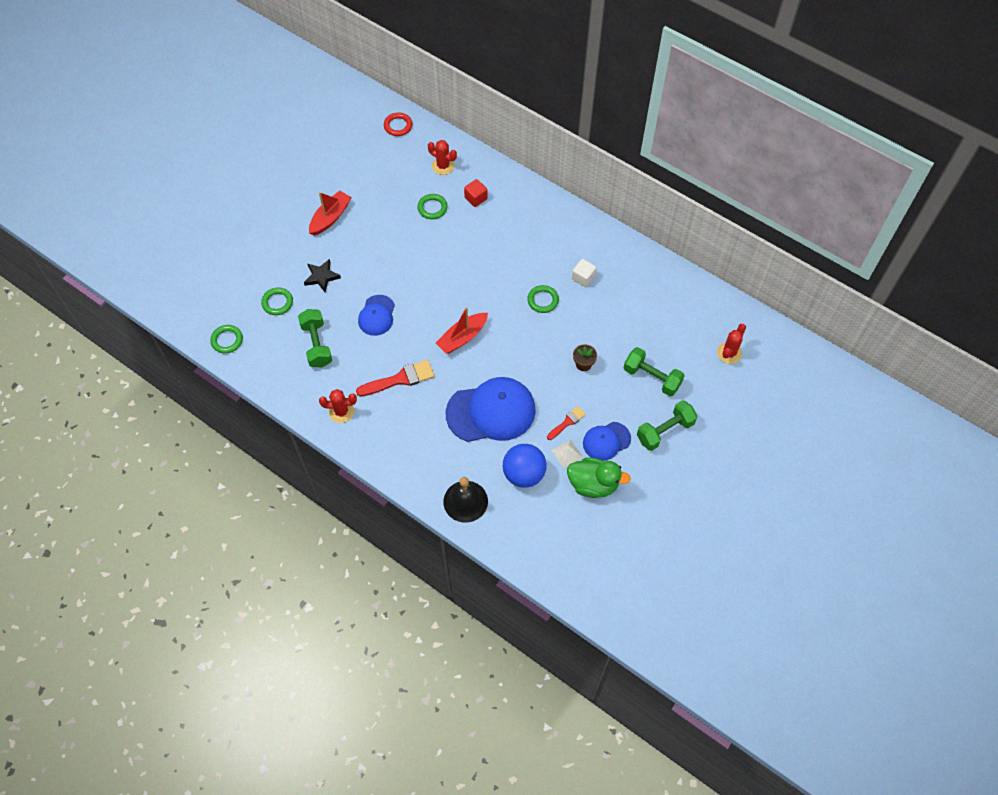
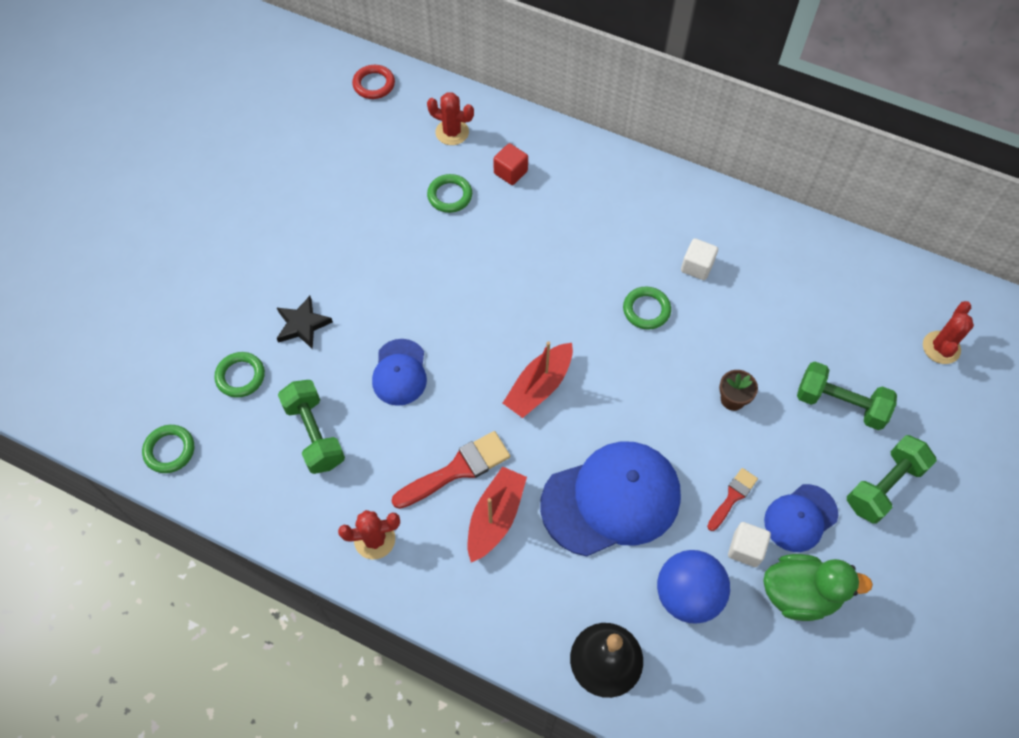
camera: 10 degrees left, 0 degrees up
red boat [309,191,352,236] -> red boat moved to [467,467,527,563]
white pyramid [551,439,583,468] -> white cube [728,522,771,567]

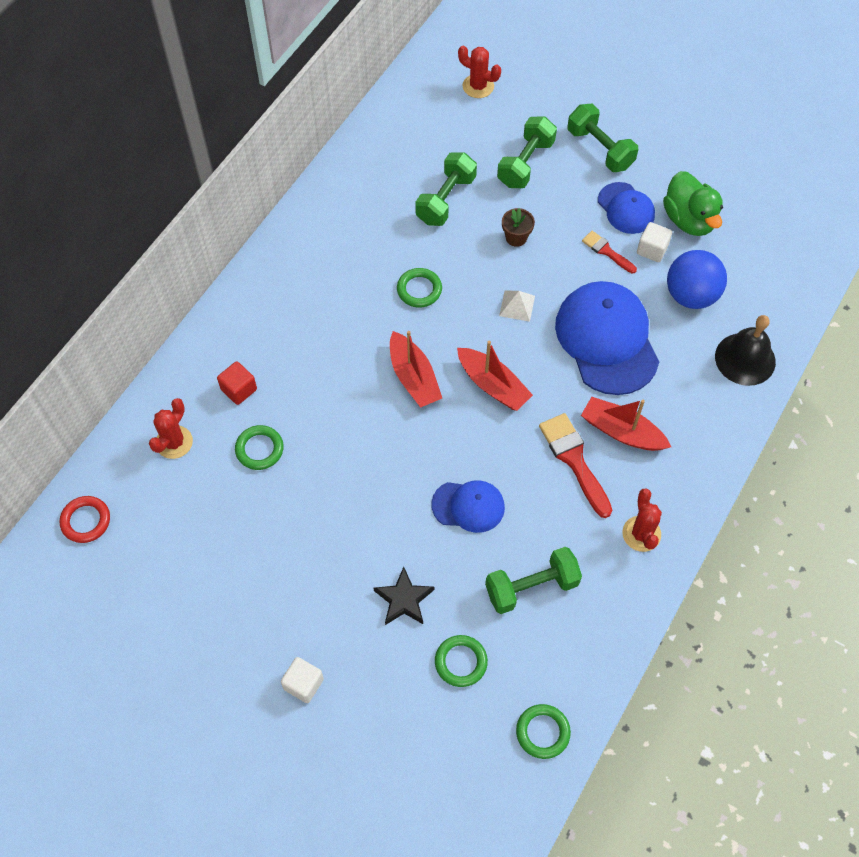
camera: 85 degrees left, 0 degrees up
white cube [681,238,718,280] -> white cube moved to [281,657,324,703]
green duck [763,554,873,621] -> green duck turned 150 degrees clockwise [663,171,723,236]
none -> red boat [390,331,442,408]
none -> green dumbbell [415,152,477,226]
none -> white pyramid [499,290,535,322]

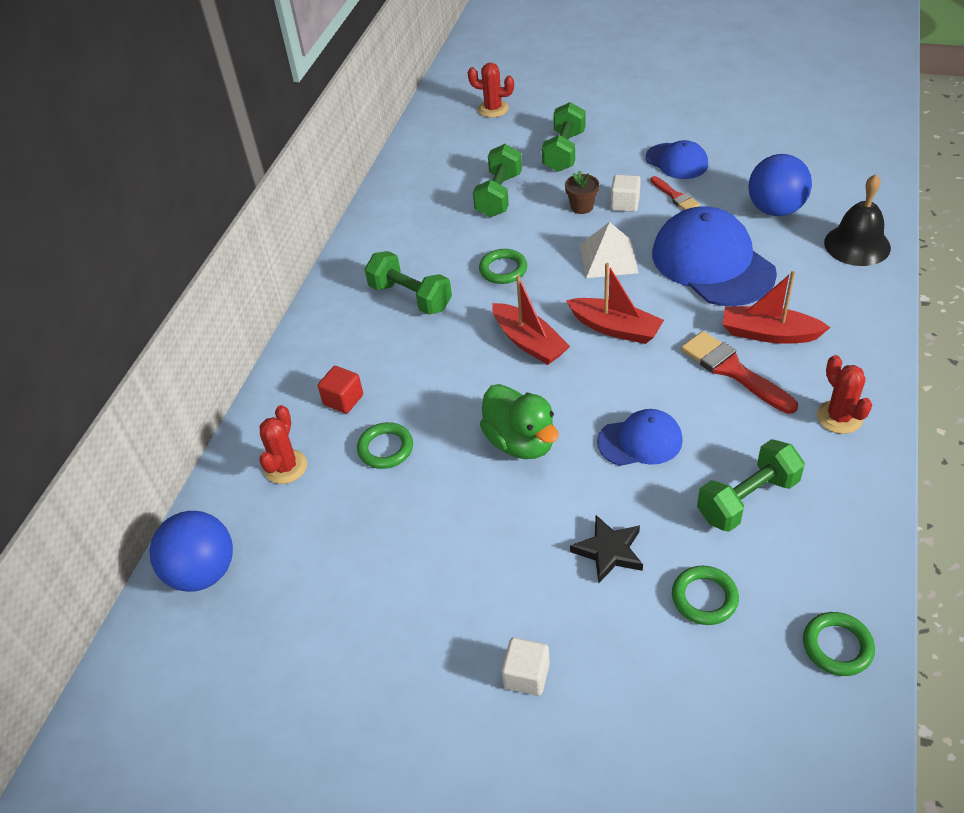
camera: 10 degrees left, 15 degrees down
red ring [60,496,110,543] -> blue ball [149,511,233,592]
white pyramid [499,290,535,322] -> white pyramid [580,222,639,278], size x1.58
green dumbbell [567,104,638,172] -> green dumbbell moved to [365,251,452,315]
red brush [582,231,637,273] -> red brush turned 150 degrees counterclockwise [650,176,700,210]
white cube [637,222,672,262] -> white cube moved to [611,175,641,212]
green duck [663,171,723,236] -> green duck moved to [480,384,559,459]

